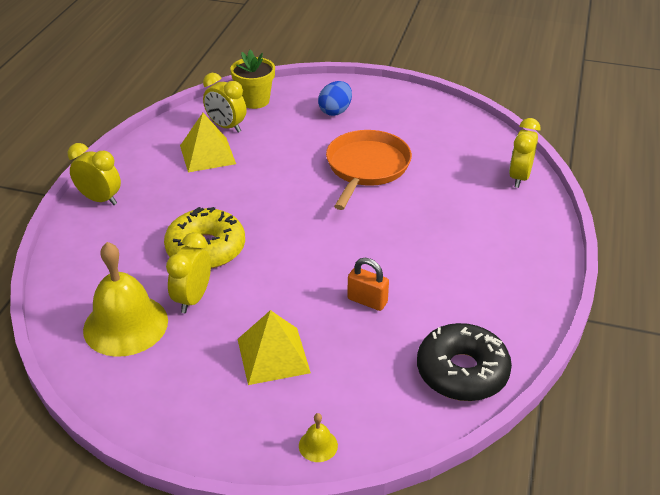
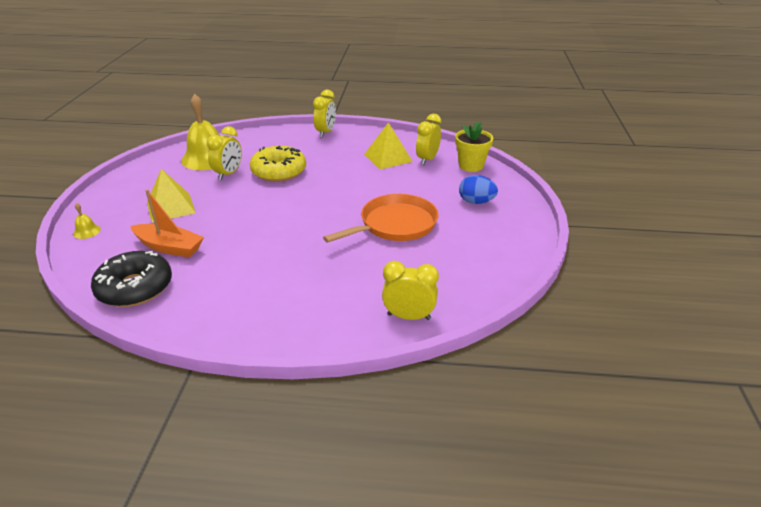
camera: 80 degrees right, 5 degrees down
yellow clock [166,232,211,313] -> yellow clock turned 105 degrees clockwise [207,126,242,180]
orange pan [326,130,412,210] -> orange pan turned 45 degrees counterclockwise [323,194,439,243]
orange padlock [347,258,389,311] -> none
none -> orange boat [130,189,204,257]

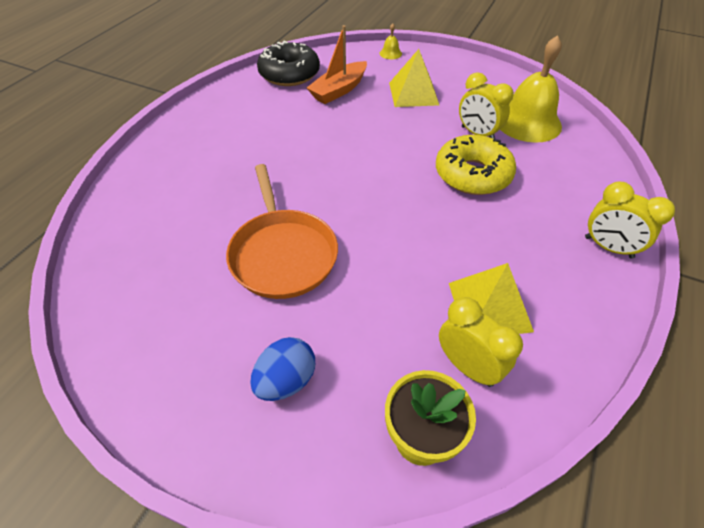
camera: 110 degrees right, 15 degrees up
yellow clock [382,261,439,320] -> none

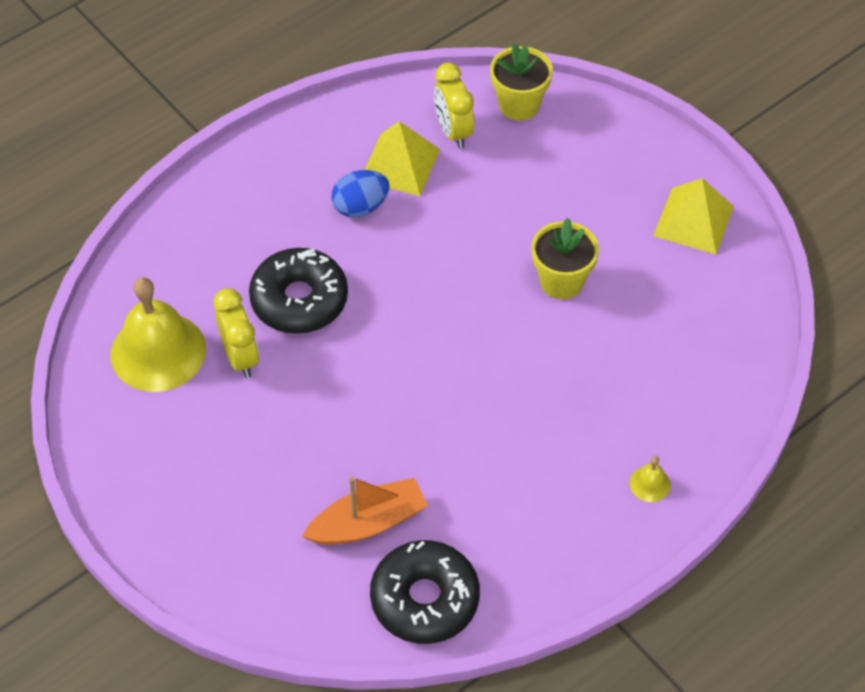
camera: 155 degrees left, 5 degrees up
orange pan [226,164,338,299] -> yellow flower pot [531,218,599,299]
blue egg [250,337,315,401] -> blue egg moved to [332,170,390,218]
yellow bell [379,23,402,59] -> yellow bell moved to [630,456,671,502]
yellow pyramid [389,49,439,107] -> yellow pyramid moved to [653,178,734,255]
yellow donut [436,135,516,195] -> black donut [249,248,348,334]
yellow clock [585,182,675,259] -> none

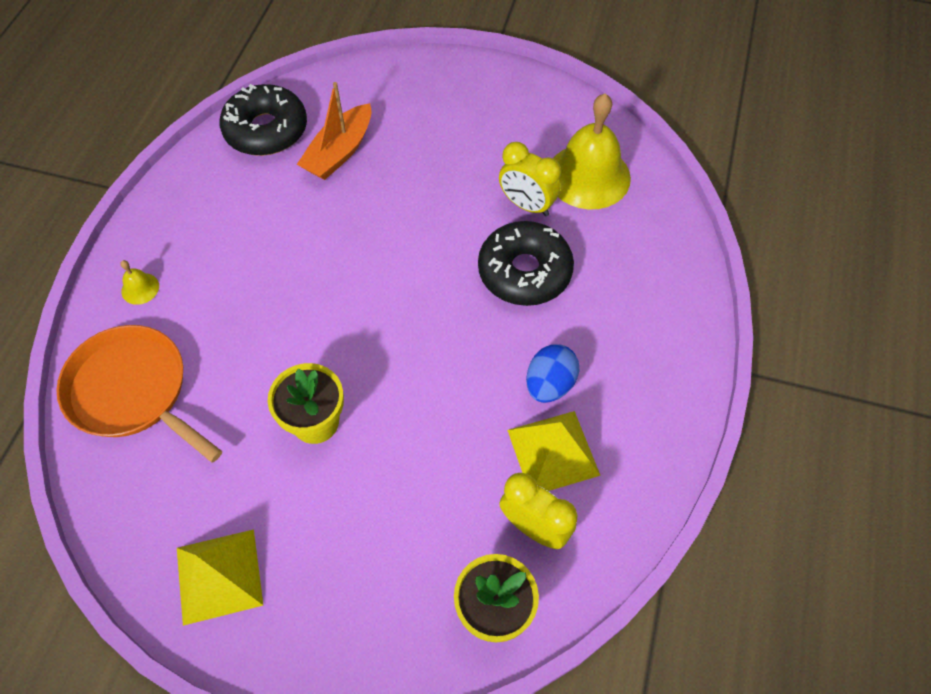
camera: 145 degrees right, 5 degrees up
none -> orange pan [56,325,222,463]

